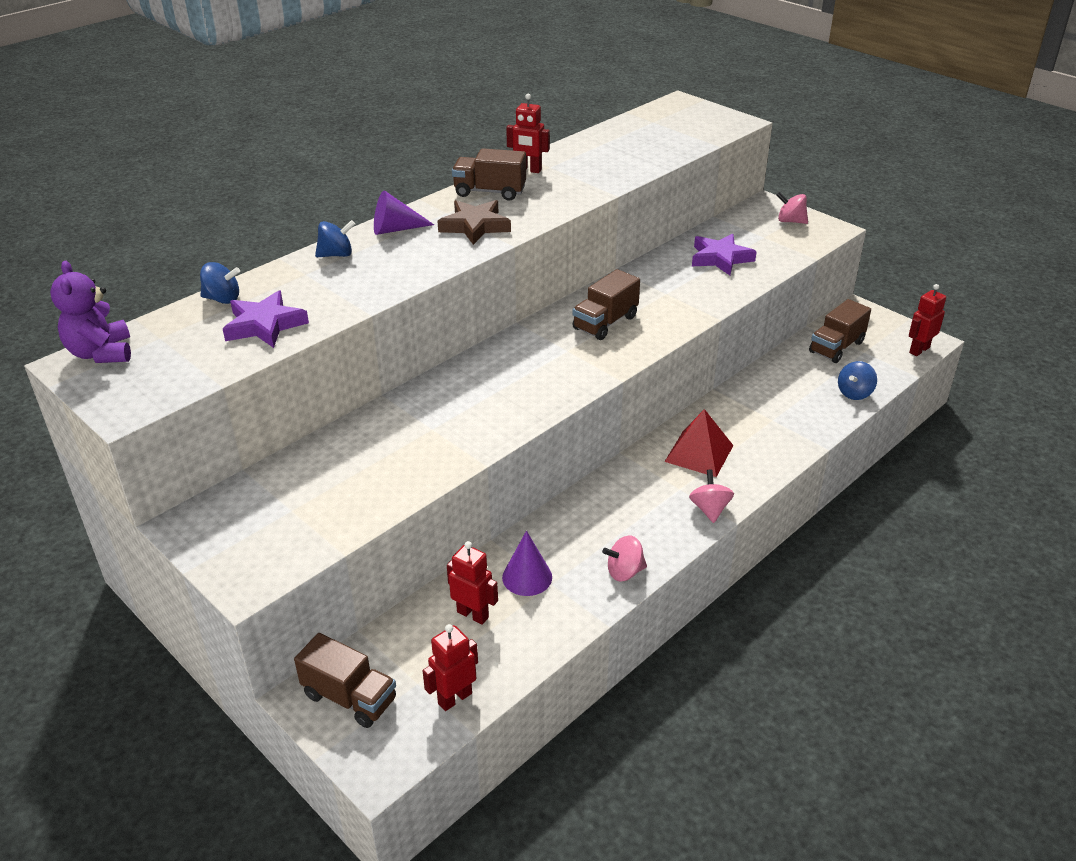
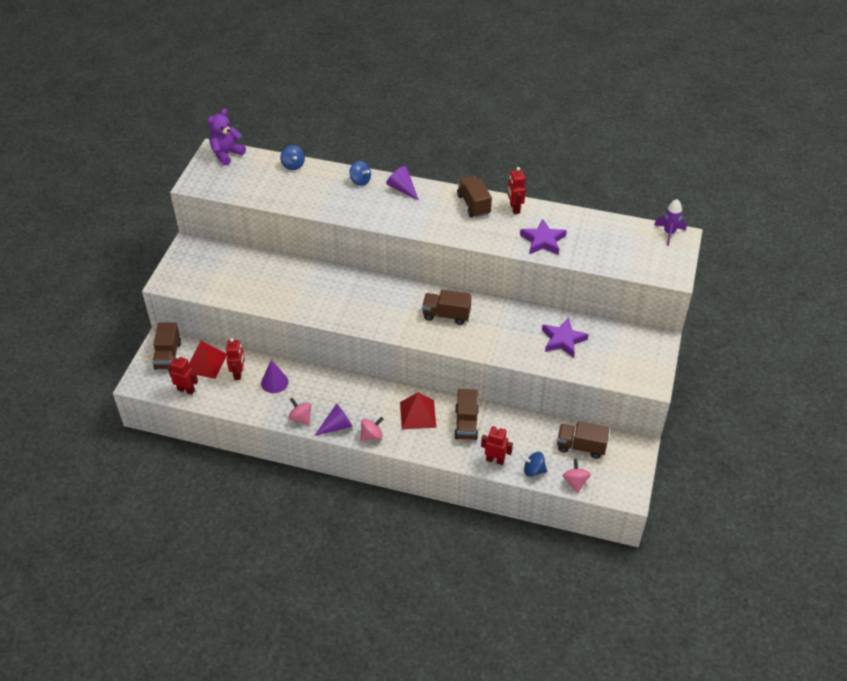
camera: 60 degrees right, 10 degrees up
purple star [223,290,309,348] -> purple star moved to [520,219,567,255]
brown star [437,200,511,245] -> none
pink spinning top [776,192,808,224] -> pink spinning top moved to [563,459,591,493]
red robot [909,284,946,356] -> red robot moved to [481,426,513,465]
none -> red pyramid [189,341,227,379]
none -> purple cone [314,403,353,436]
none -> brown truck [454,389,479,440]
none -> purple rocket [654,199,687,246]

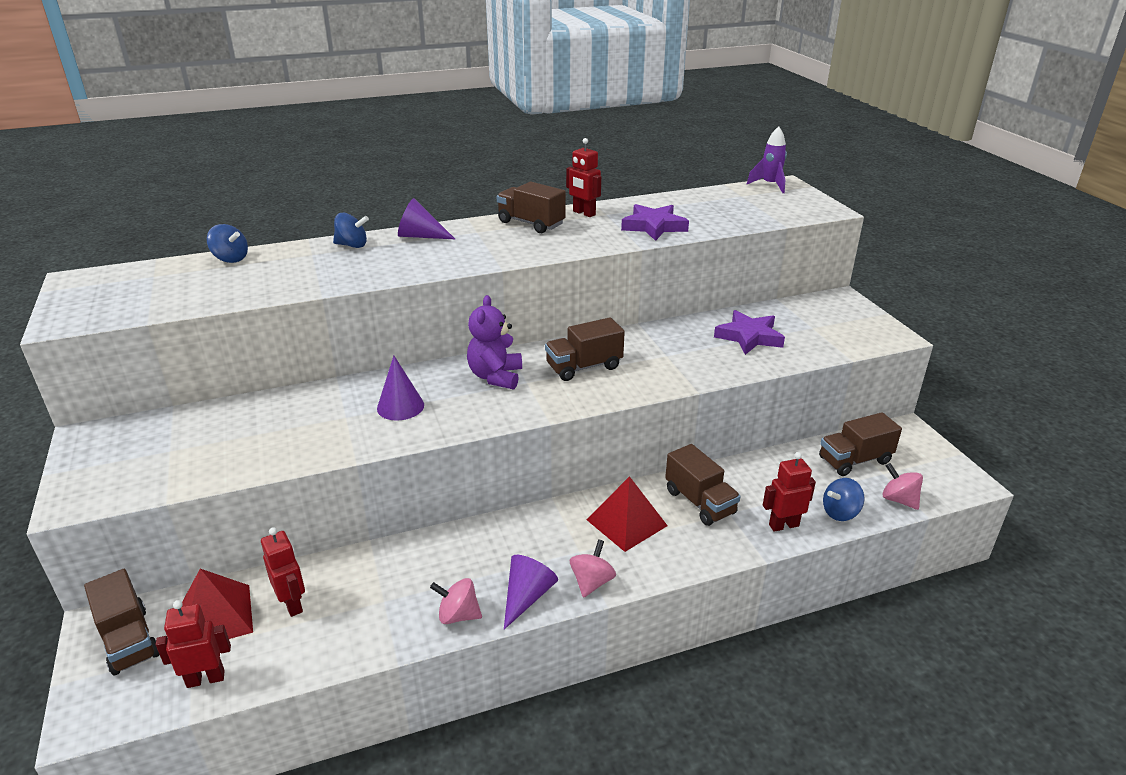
camera: 35 degrees left, 15 degrees down
purple teddy bear [207,109,246,165] -> purple teddy bear moved to [467,295,522,390]
purple cone [261,360,289,393] -> purple cone moved to [377,356,424,421]

